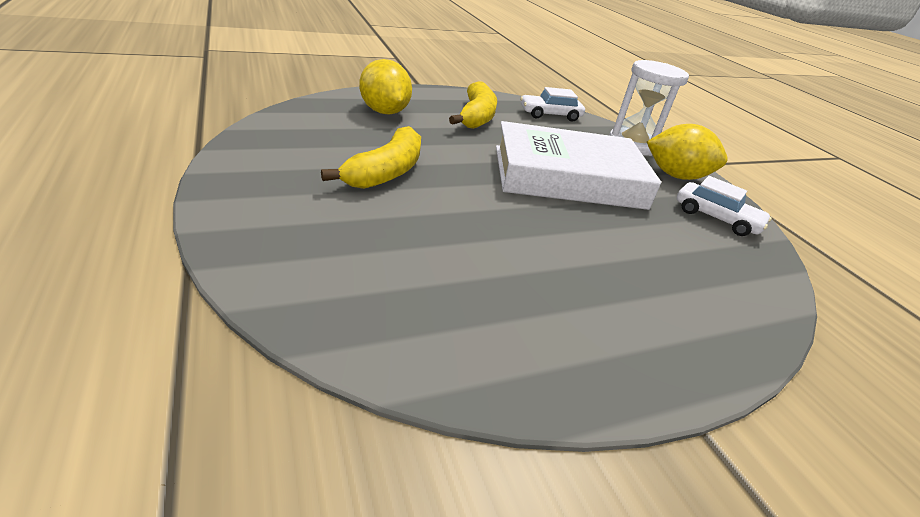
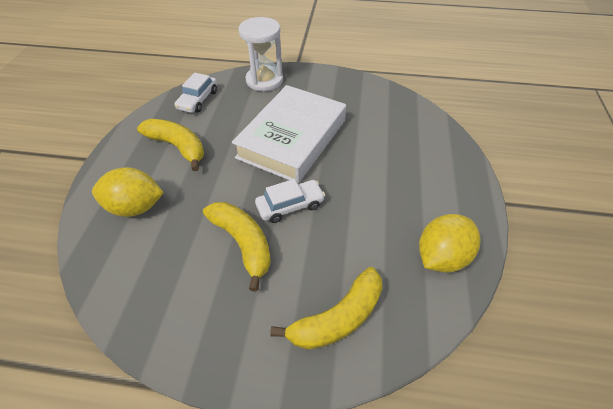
camera: 55 degrees left, 15 degrees up
yellow lemon [647,124,728,180] -> yellow lemon moved to [419,214,481,273]
white car [677,176,772,236] -> white car moved to [255,179,325,223]
none -> yellow banana [270,267,383,350]

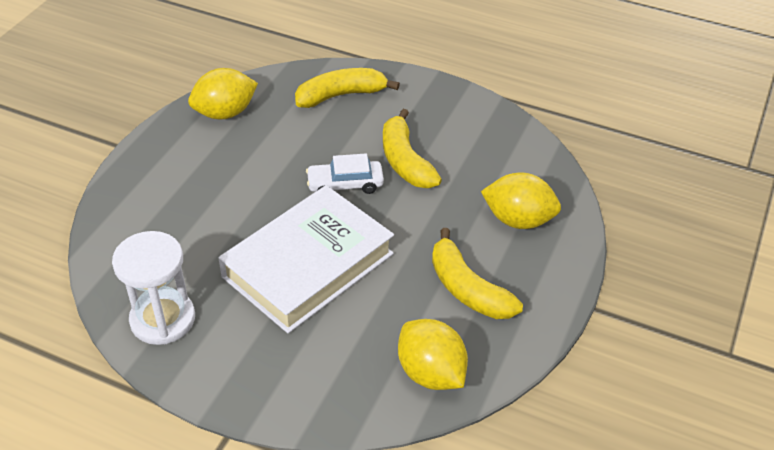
camera: 165 degrees left, 5 degrees down
white car [175,72,217,113] -> yellow lemon [398,319,468,390]
white hourglass [239,17,283,91] -> white hourglass moved to [112,231,195,345]

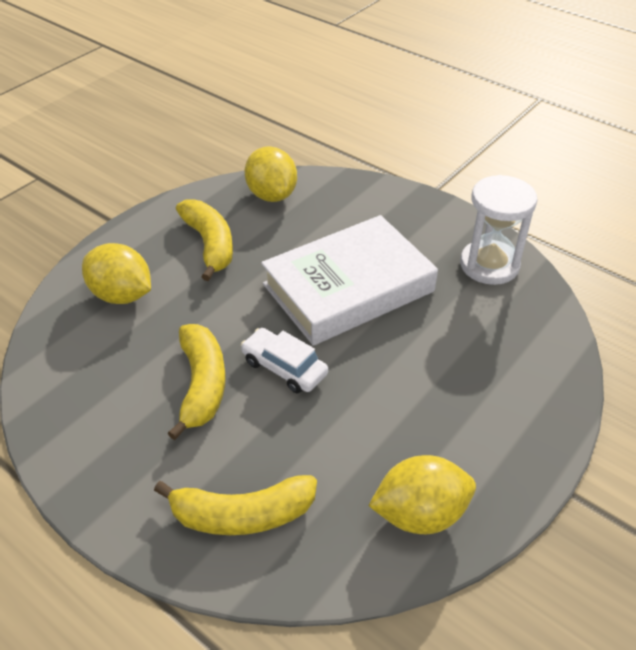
camera: 165 degrees left, 0 degrees up
white car [306,154,384,194] -> white car turned 150 degrees counterclockwise [241,328,328,393]

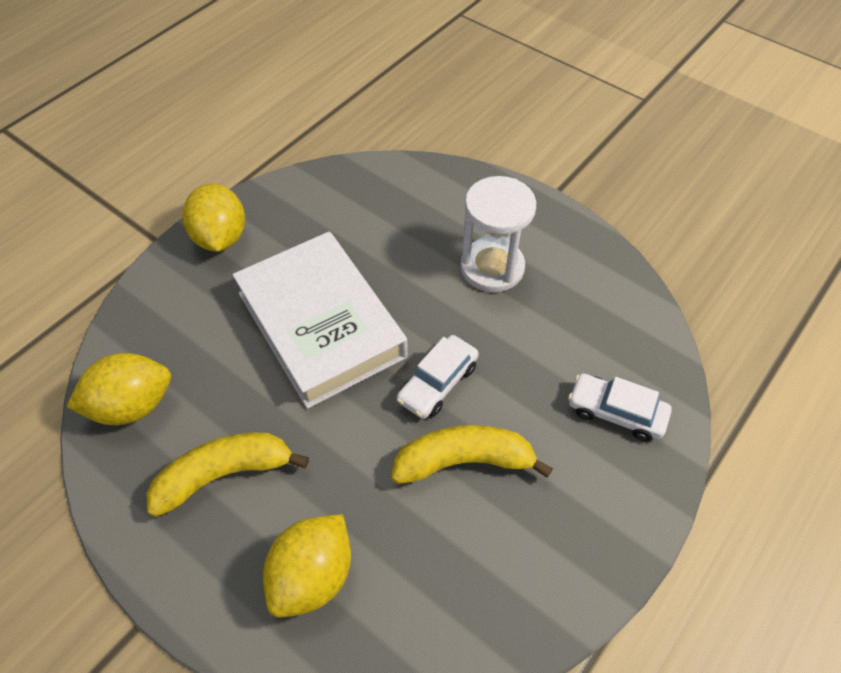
camera: 90 degrees left, 10 degrees up
yellow banana [154,475,317,535] -> white car [568,373,672,441]
yellow lemon [368,455,476,534] -> yellow lemon moved to [182,184,245,252]
white hourglass [460,175,537,285] -> white hourglass moved to [460,176,536,292]

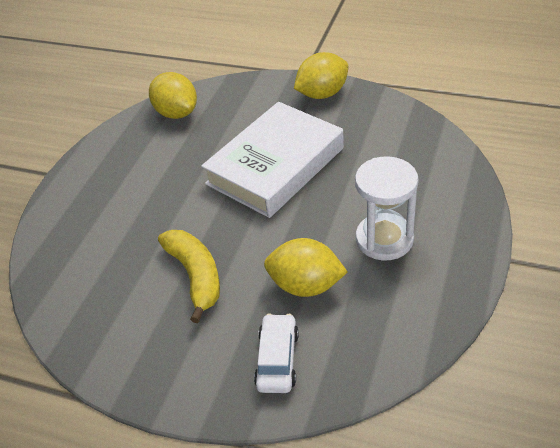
camera: 75 degrees right, 10 degrees down
yellow banana [146,433,309,517] -> none
yellow lemon [263,514,351,618] -> yellow lemon moved to [264,238,348,297]
white car [397,335,479,419] -> none

